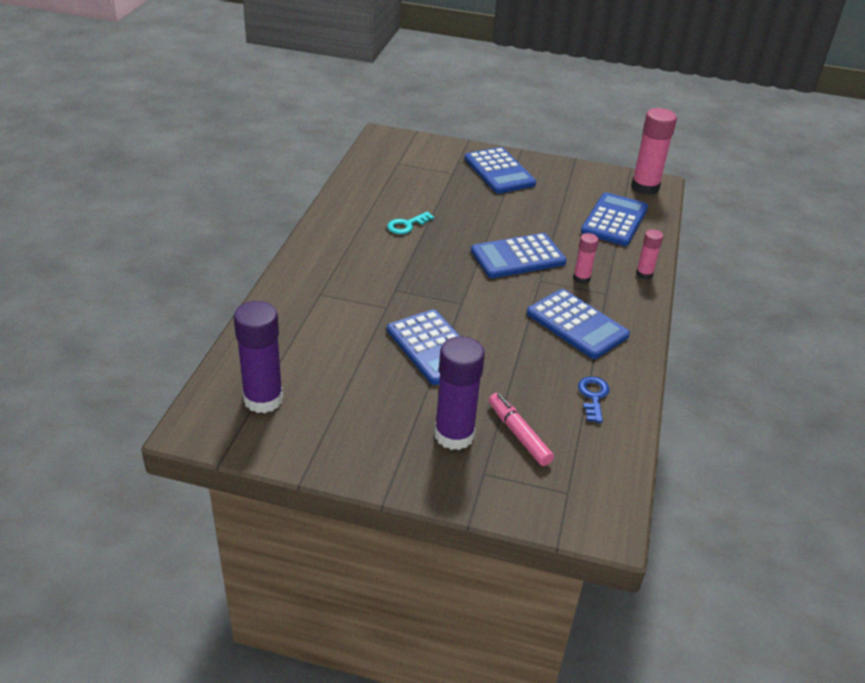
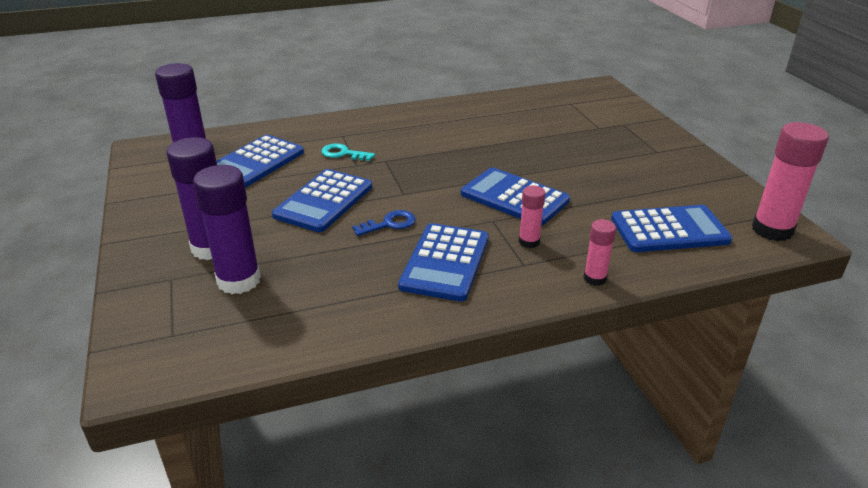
camera: 60 degrees right, 5 degrees down
turquoise key [387,212,434,234] -> turquoise key moved to [321,143,375,161]
blue calculator [464,147,536,194] -> blue calculator moved to [216,135,304,188]
pink marker [489,393,554,466] -> purple glue stick [193,165,261,294]
blue key [578,376,610,423] -> blue key moved to [352,210,416,236]

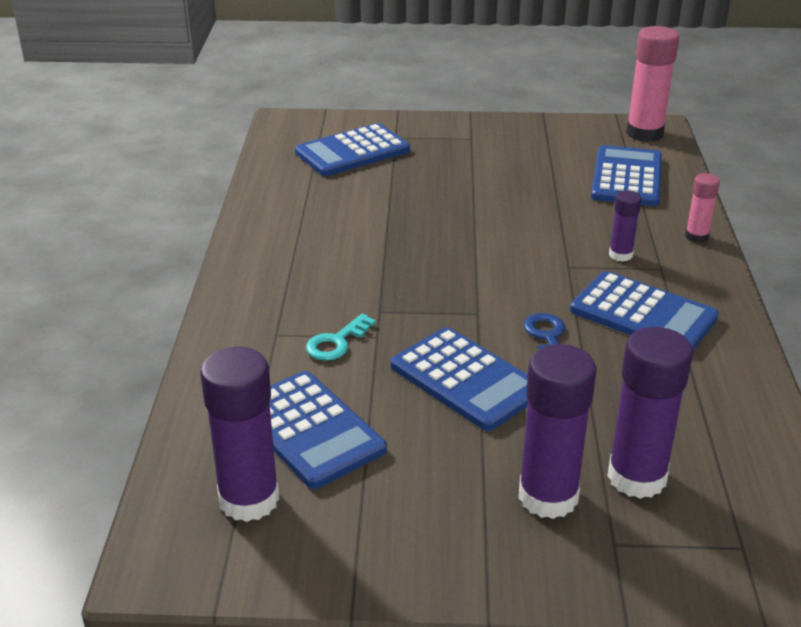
camera: 70 degrees left, 0 degrees up
blue calculator [461,167,570,226] -> blue calculator moved to [295,123,410,176]
pink glue stick [519,186,545,248] -> purple glue stick [609,190,642,262]

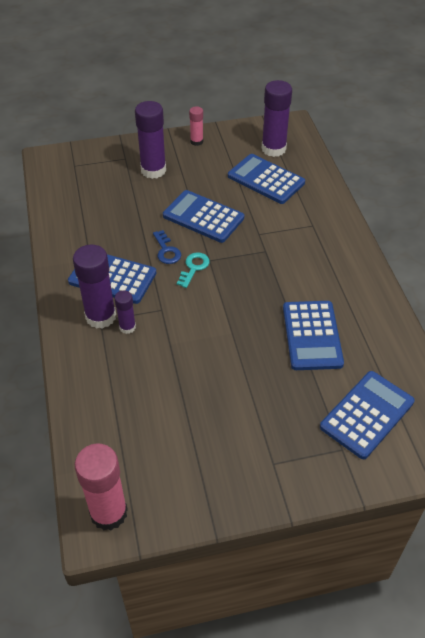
camera: 165 degrees right, 15 degrees up
turquoise key [306,313,376,361] -> turquoise key moved to [177,252,210,288]
blue calculator [591,145,662,206] -> blue calculator moved to [283,301,344,370]
purple glue stick [607,327,693,499] -> purple glue stick moved to [73,245,116,329]
pink glue stick [685,173,720,243] -> pink glue stick moved to [189,106,203,146]

